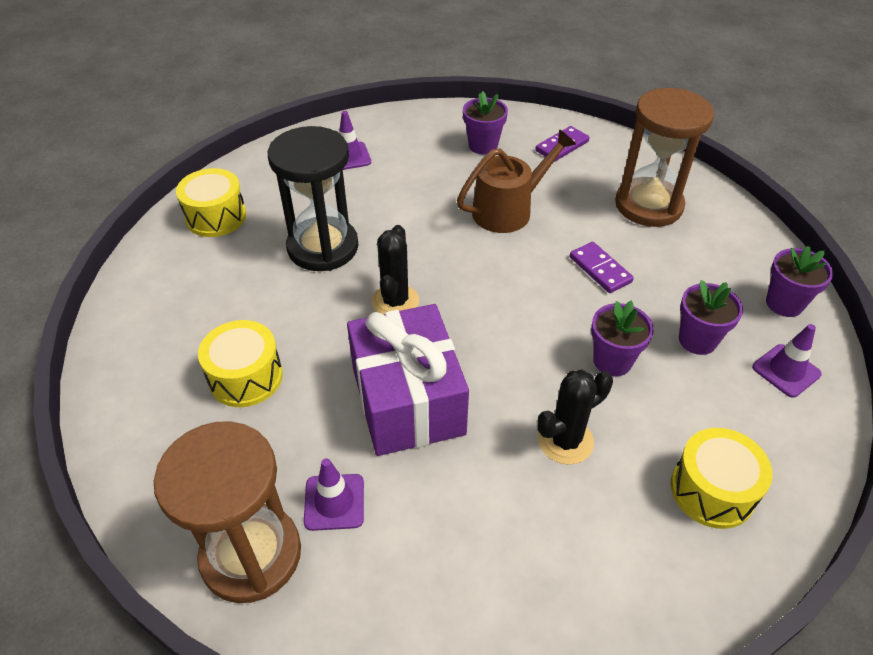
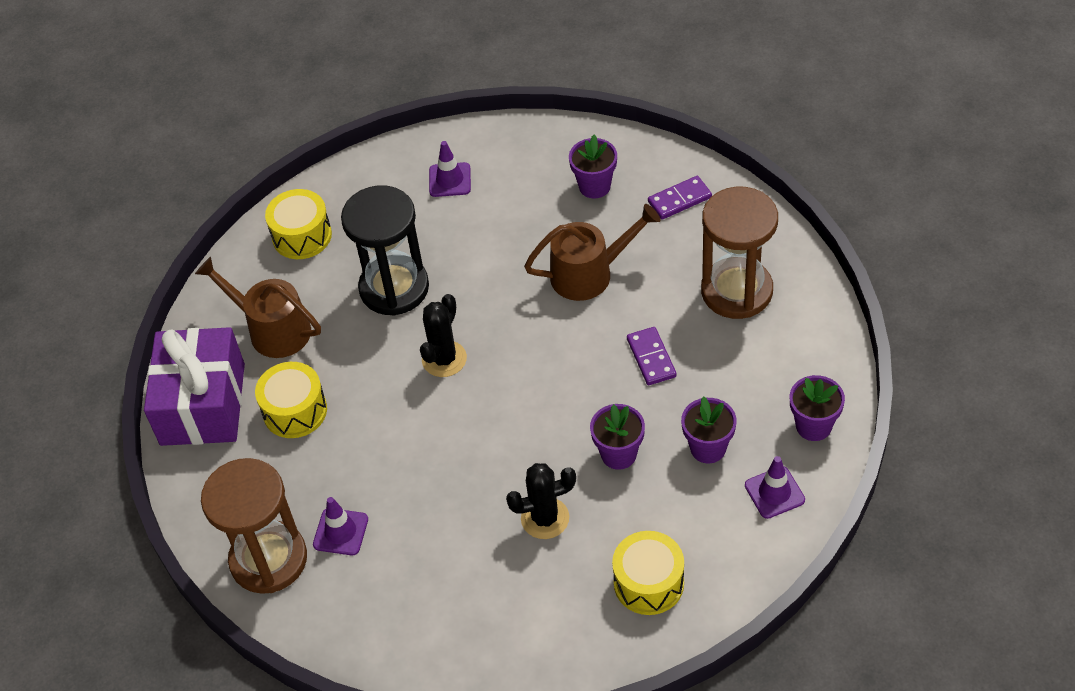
camera: 20 degrees right, 5 degrees up
purple gift [347,304,469,456] -> purple gift moved to [144,327,245,446]
none -> brown watering can [195,257,321,358]

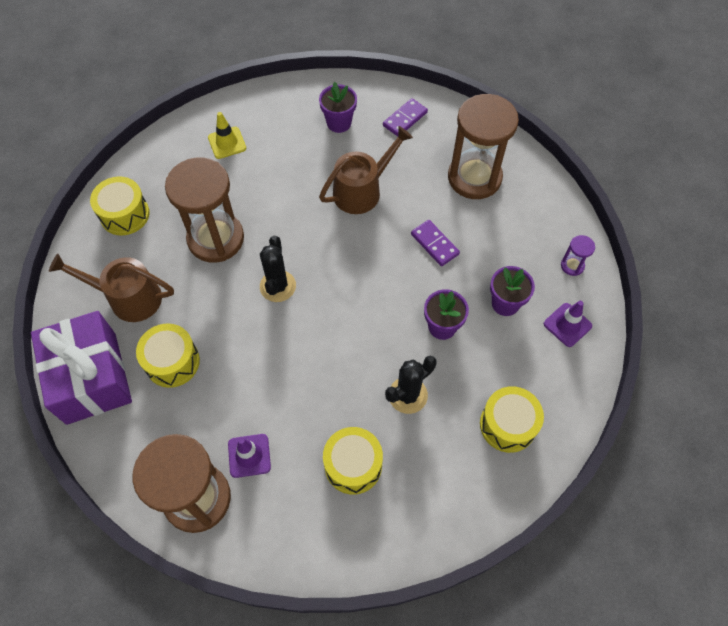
camera: 25 degrees left, 10 degrees up
black hourglass [341,185,429,316] -> brown hourglass [165,158,244,263]
purple traffic cone [429,141,471,197] -> yellow traffic cone [208,112,246,159]
purple flower pot [789,375,845,441] -> purple hourglass [561,235,595,276]
none -> yellow drum [323,427,383,494]

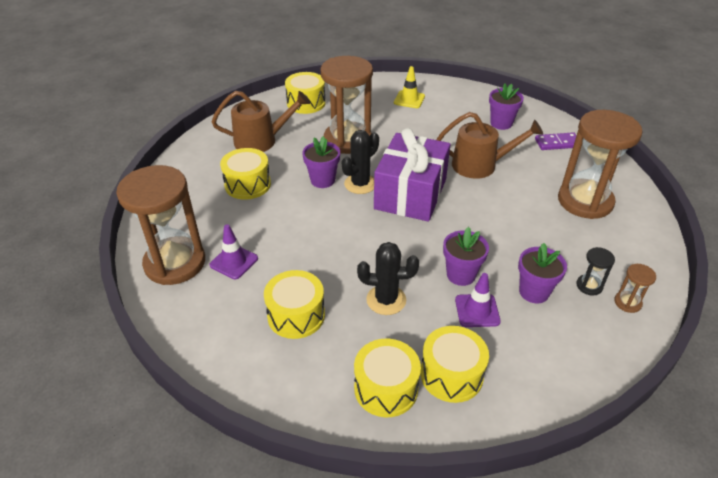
camera: 40 degrees right, 20 degrees down
purple gift [31,311,132,425] -> purple gift moved to [374,128,451,222]
brown watering can [49,254,174,322] -> brown watering can turned 120 degrees clockwise [212,91,310,152]
purple domino [411,220,460,266] -> none
purple traffic cone [544,301,592,347] -> purple traffic cone moved to [455,273,501,327]
purple hourglass [561,235,595,276] -> brown hourglass [614,264,656,313]
none -> purple flower pot [302,136,340,188]
none -> yellow drum [354,339,421,417]
none -> black hourglass [576,247,615,296]

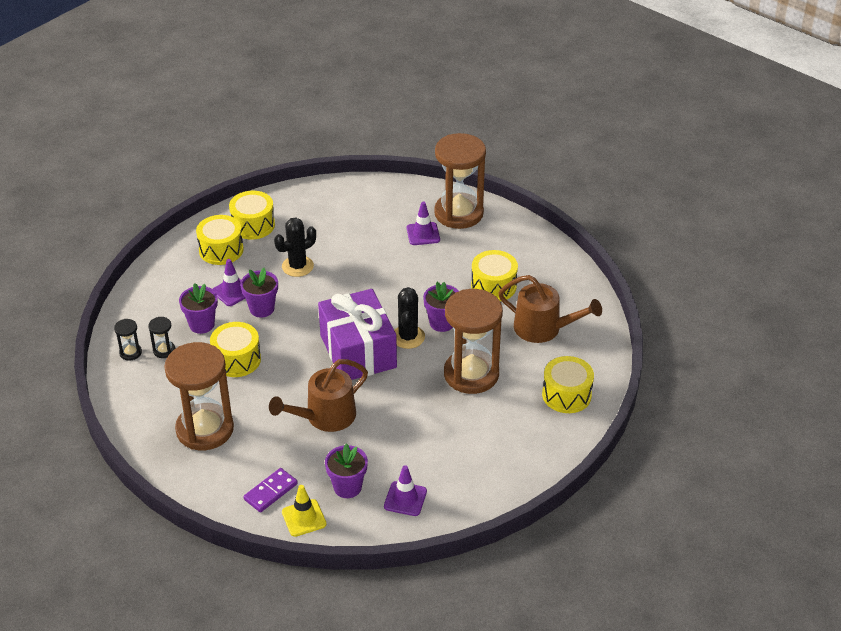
camera: 140 degrees right, 0 degrees up
brown watering can [212,91,310,152] -> brown watering can turned 105 degrees counterclockwise [498,275,602,343]
yellow drum [264,270,325,339] -> yellow drum moved to [210,322,261,377]
yellow traffic cone [394,66,425,108] -> yellow traffic cone moved to [282,485,327,537]
brown hourglass [614,264,656,313] -> black hourglass [114,319,142,361]
none -> purple traffic cone [384,465,427,516]

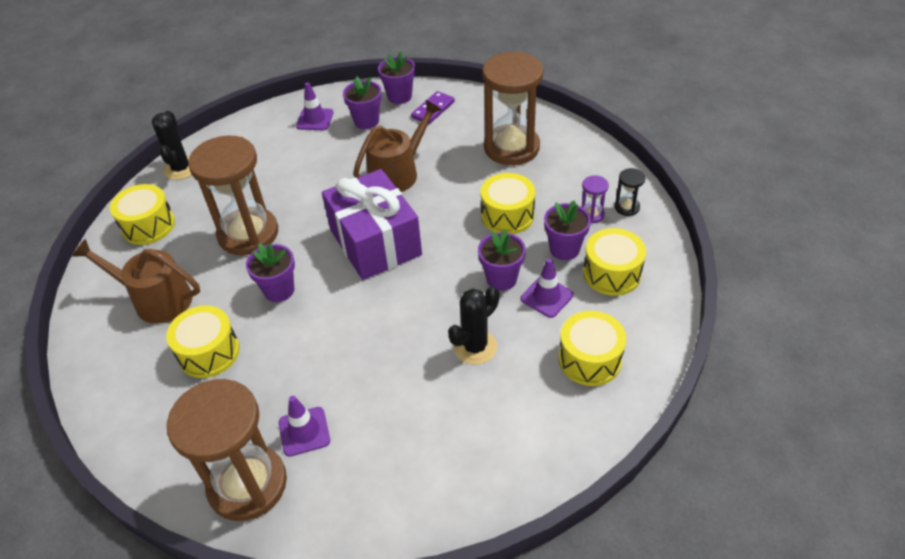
camera: 175 degrees right, 5 degrees up
black hourglass [148,317,175,358] -> purple hourglass [582,175,609,223]
yellow drum [229,191,275,240] -> yellow drum moved to [583,228,646,296]
yellow traffic cone [282,485,327,537] -> purple flower pot [378,52,415,104]
black cactus [394,287,425,349] -> black cactus moved to [152,111,192,180]

